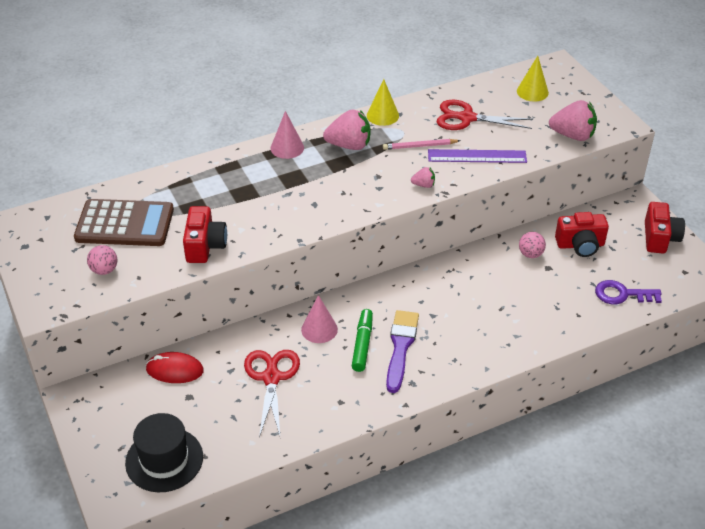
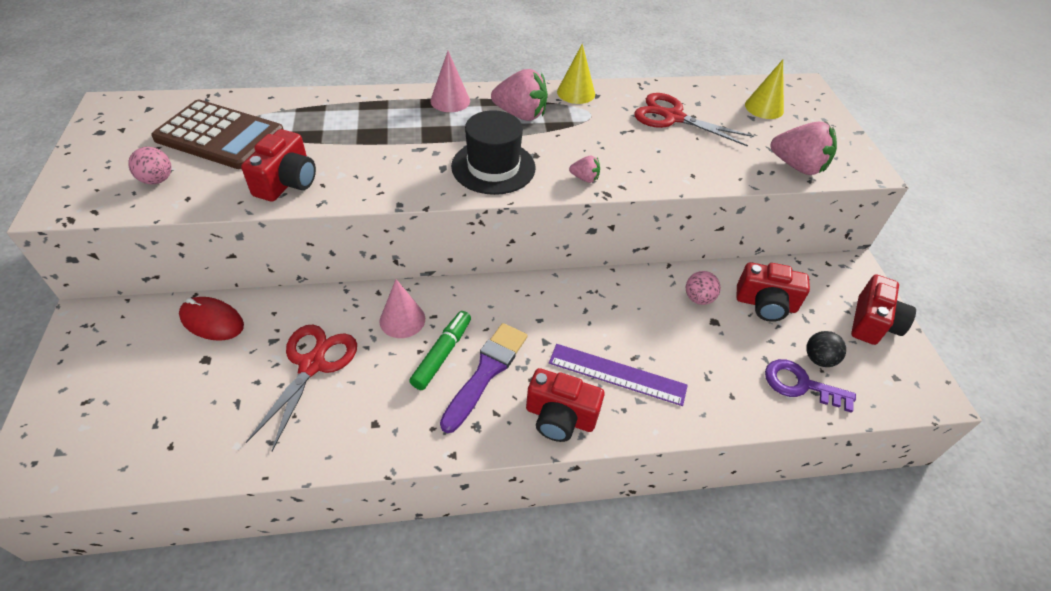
camera: 15 degrees right, 5 degrees up
black hat [125,413,203,492] -> black hat moved to [451,110,536,195]
pink pencil [383,139,460,150] -> none
purple ruler [428,149,527,163] -> purple ruler moved to [549,344,688,406]
none -> red camera [526,368,604,442]
none -> black ball [806,331,846,367]

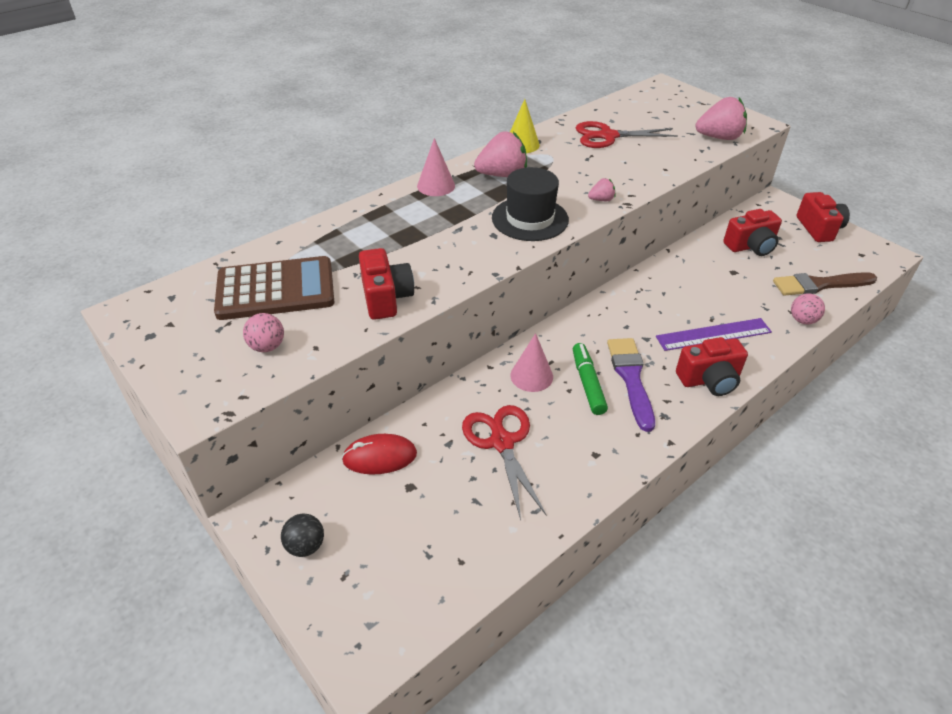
camera: 30 degrees left, 5 degrees down
pink ball [686,271,721,305] -> pink ball moved to [791,294,825,324]
yellow cone [745,60,784,119] -> none
purple key [765,359,856,413] -> brown brush [773,272,877,296]
black ball [806,331,846,367] -> black ball moved to [281,514,324,557]

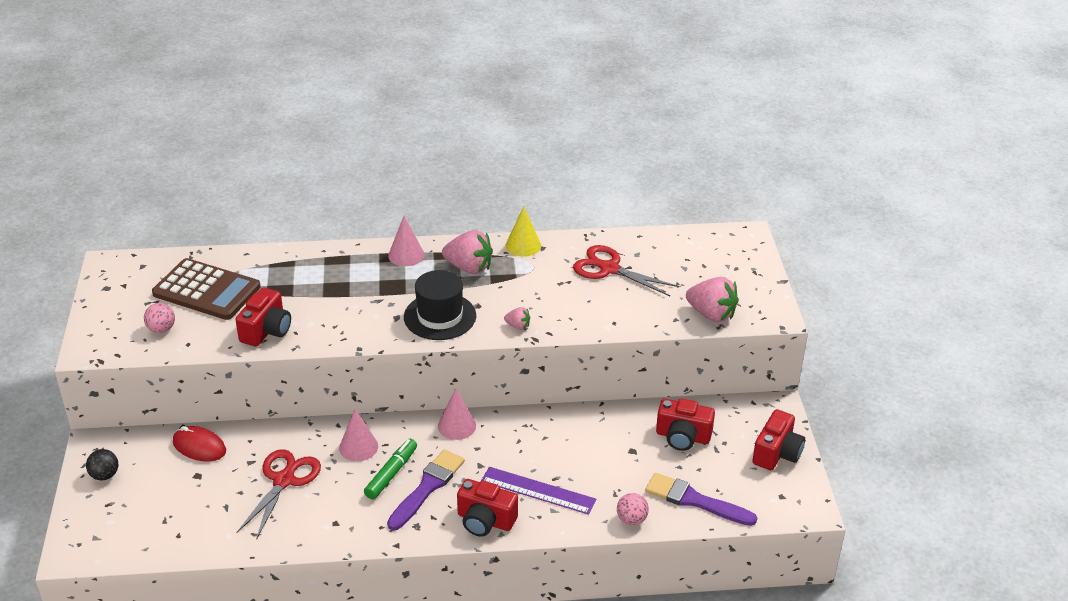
camera: 35 degrees right, 5 degrees down
brown brush [773,272,877,296] -> purple brush [645,473,757,526]
none -> pink cone [438,388,476,440]

